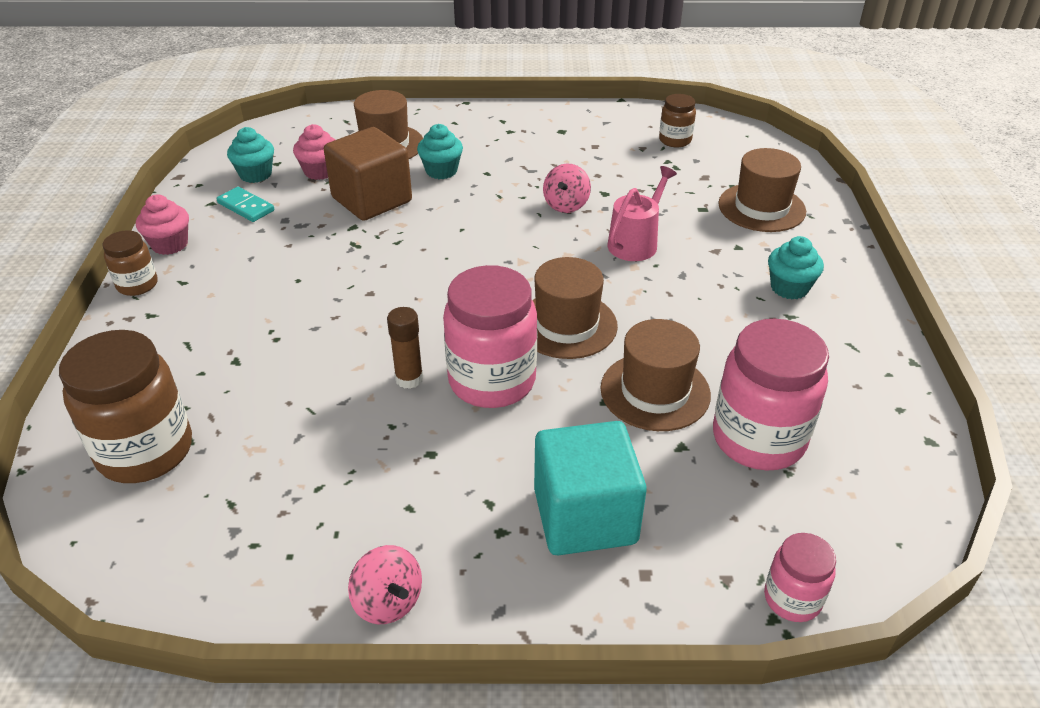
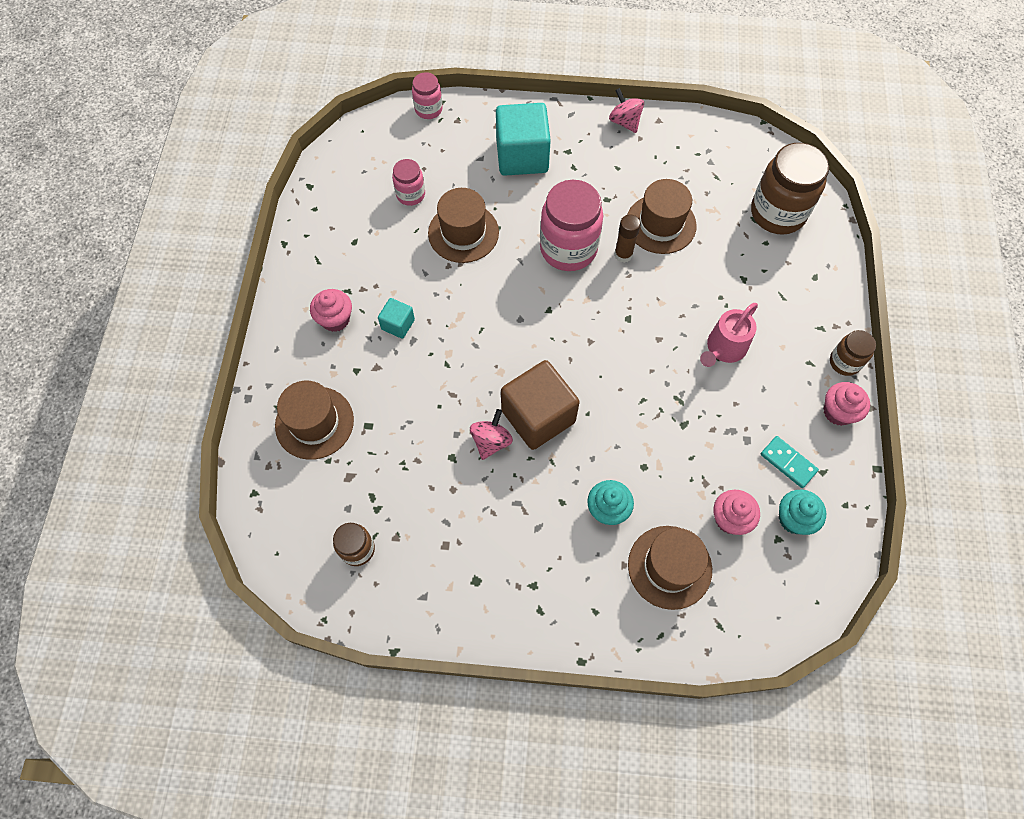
camera: 175 degrees left, 25 degrees up
brown cube [324,127,412,221] -> brown cube moved to [501,360,580,450]
brown hat [533,257,618,359] -> brown hat moved to [627,179,697,254]
pink watering can [608,166,677,261] -> pink watering can moved to [700,303,758,367]
pink jar [713,319,829,470] -> pink jar [392,159,425,206], size x0.52
turquoise cupcake [768,236,824,300] -> pink cupcake [310,289,352,332]
none -> turquoise cube [378,298,415,339]

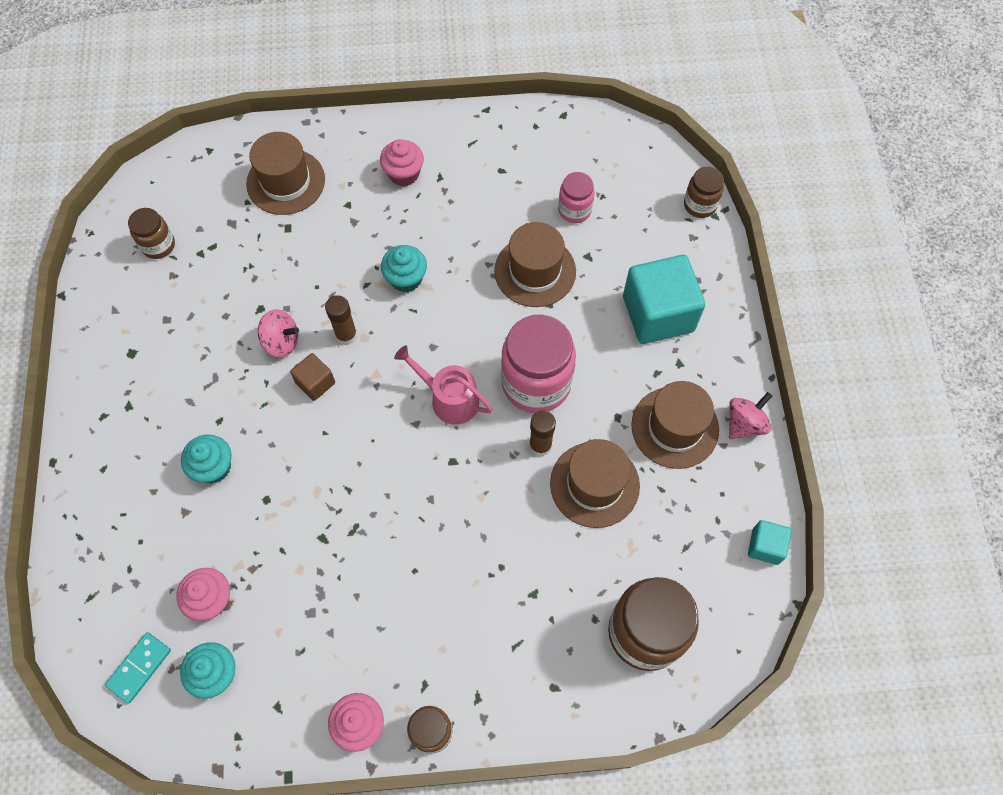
camera: 80 degrees right, 0 degrees up
turquoise cube [378,298,415,339] -> turquoise cube moved to [748,520,791,565]
pink jar [412,72,443,119] -> brown jar [684,167,724,218]
brown cube [501,360,580,450] -> brown cube [290,353,335,401], size x0.49
brown hat [628,526,712,610] -> brown hat moved to [631,381,719,469]
pink watering can [700,303,758,367] -> pink watering can moved to [394,345,493,425]
turquoise domino [761,436,819,488] -> turquoise domino moved to [105,632,171,704]
none -> brown glue stick [325,295,357,345]
none -> turquoise cupcake [381,245,427,292]

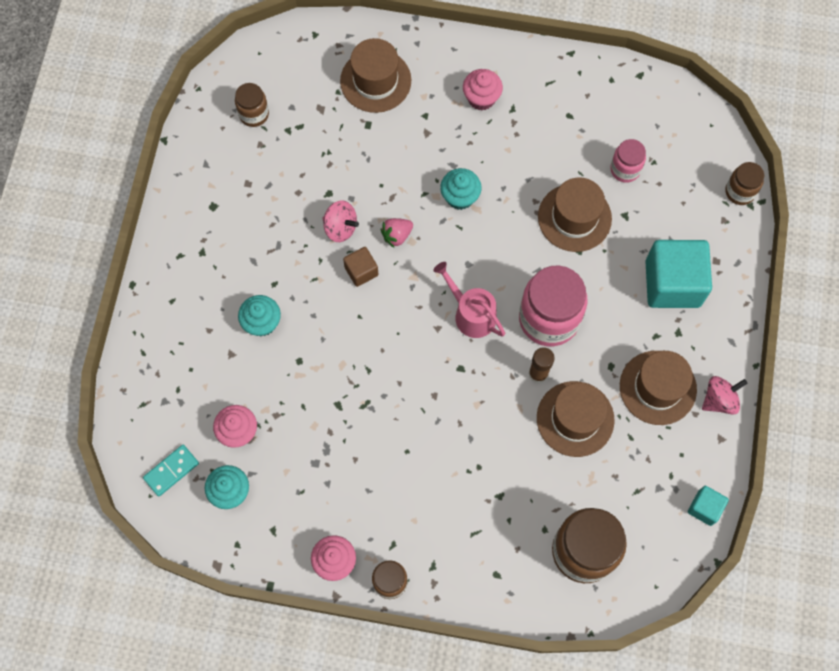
camera: 15 degrees right, 5 degrees up
brown glue stick [325,295,357,345] -> pink strawberry [381,218,413,248]

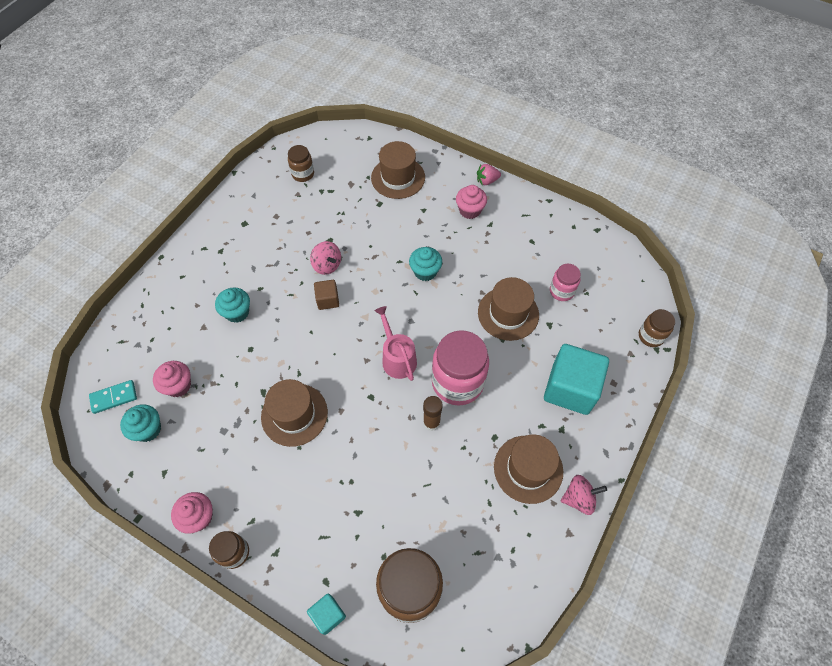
camera: 20 degrees right, 10 degrees down
pink strawberry [381,218,413,248] -> pink strawberry moved to [477,164,501,185]
brown hat [537,381,615,457] -> brown hat moved to [261,379,328,447]
turquoise cube [688,486,729,526] -> turquoise cube moved to [307,593,346,635]

